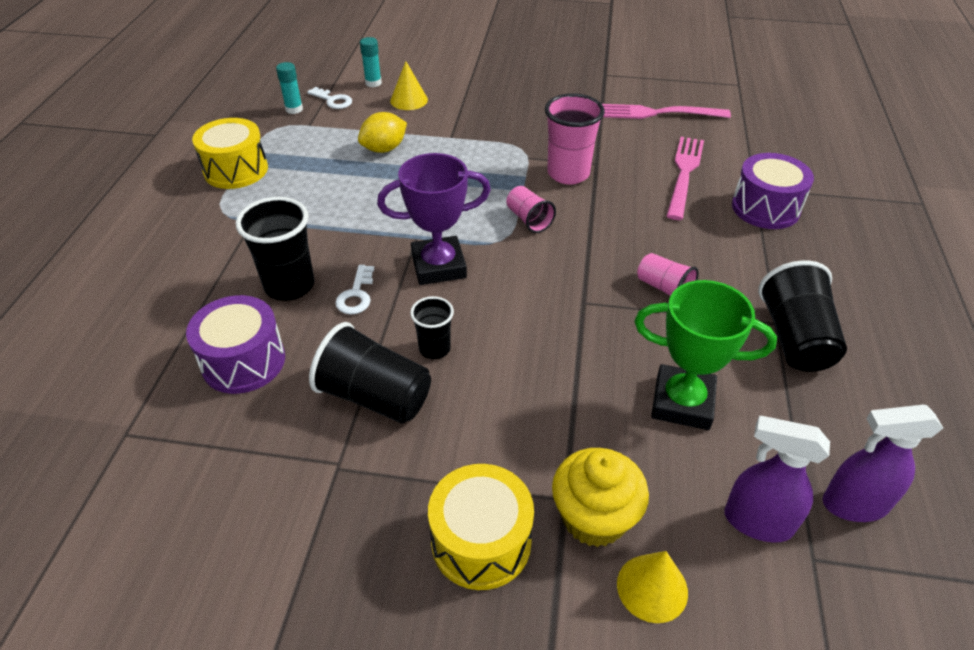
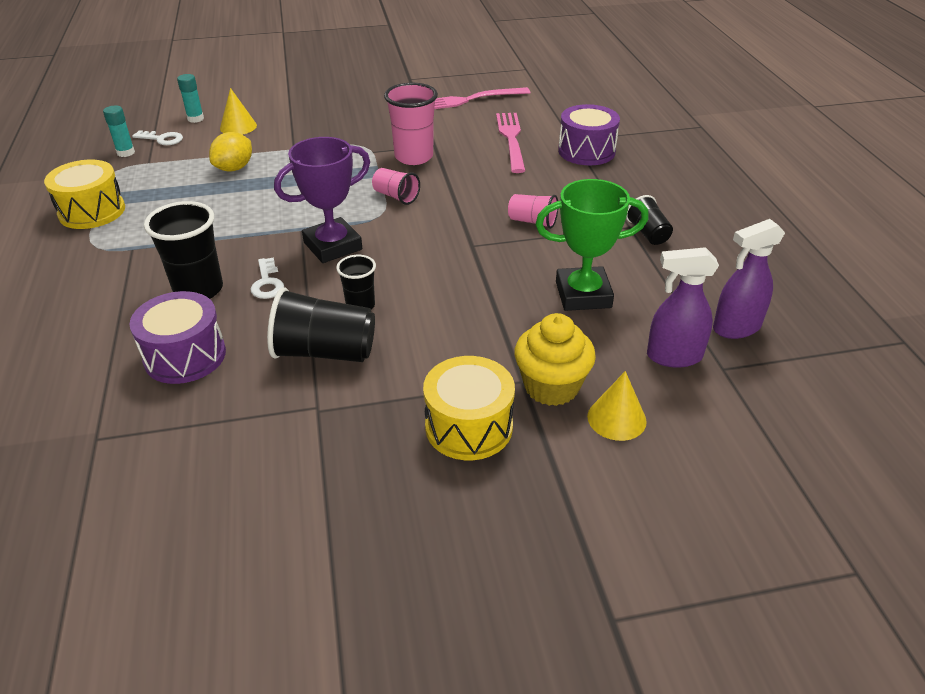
camera: 20 degrees left, 5 degrees down
black cup [758,260,847,372] -> black cup [626,195,673,245], size x0.58

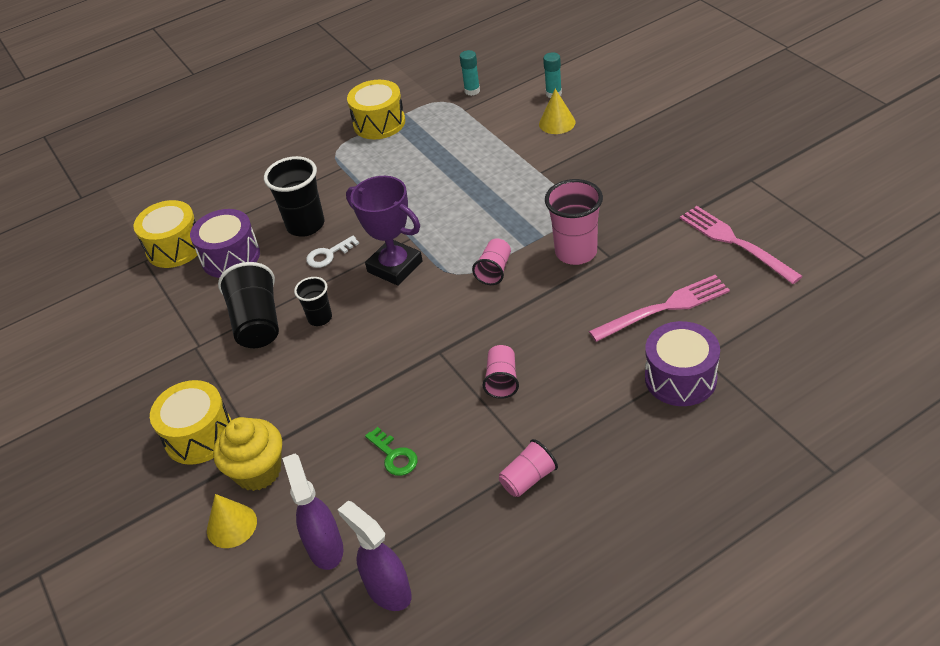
camera: 75 degrees right, 5 degrees up
white key [132,130,183,145] -> none
yellow lemon [209,132,252,172] -> none
green trophy [536,179,649,311] -> green key [365,427,418,476]
black cup [626,195,673,245] -> pink cup [499,439,558,497]
none -> yellow drum [134,200,199,268]

